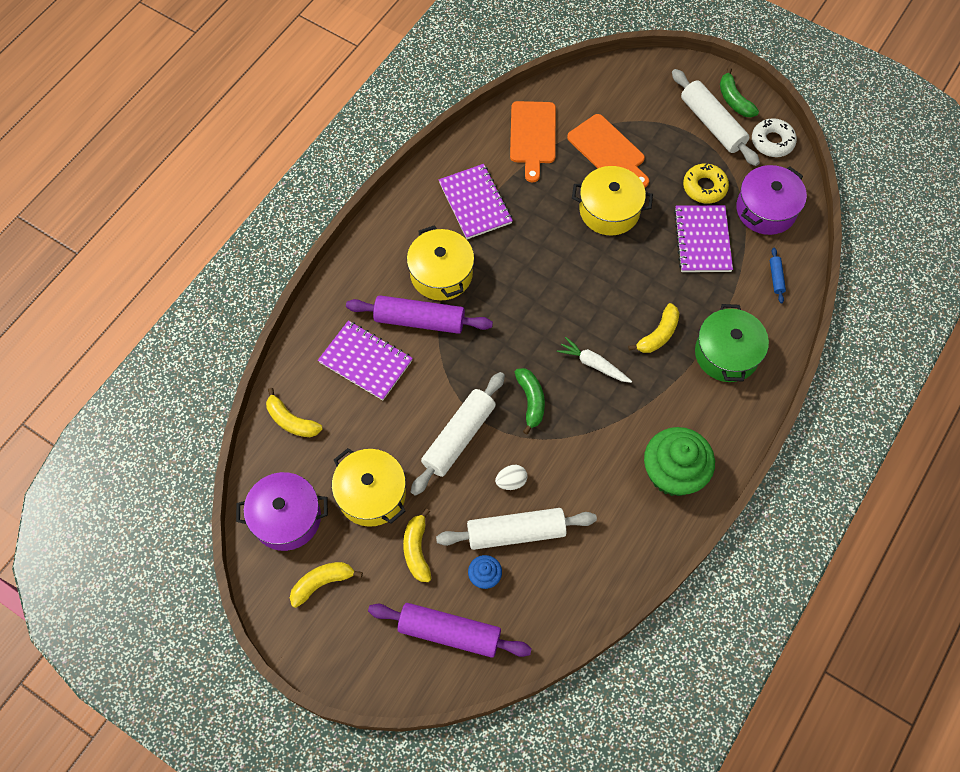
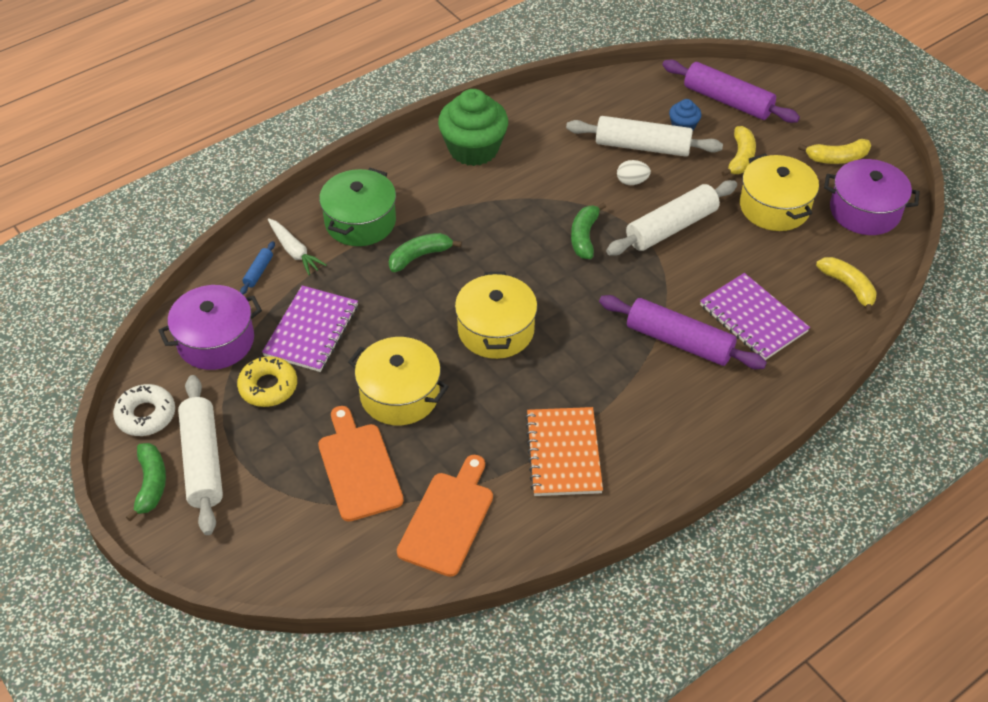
camera: 160 degrees left, 15 degrees down
yellow pot [407,225,474,301] -> yellow pot moved to [455,272,537,359]
purple notebook [439,164,513,239] -> orange notebook [525,407,603,496]
white carrot [557,337,632,383] -> white carrot moved to [268,218,326,275]
yellow banana [628,303,679,353] -> green banana [389,233,462,272]

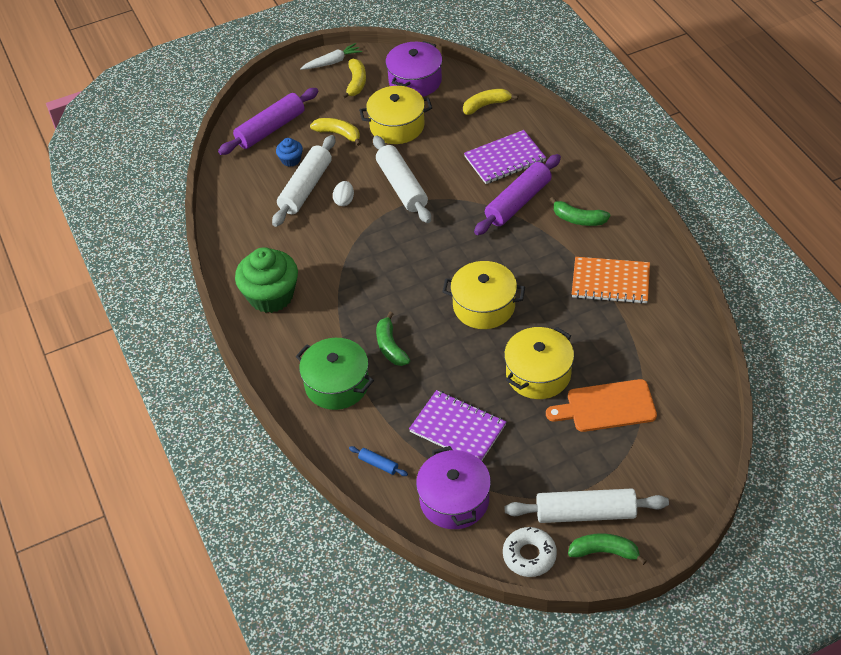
camera: 75 degrees left, 0 degrees up
yellow donut [237,356,297,407] -> none
white carrot [268,218,326,275] -> white carrot moved to [300,43,362,70]
orange cutting board [397,455,493,577] -> none
green banana [571,202,606,259] -> green banana moved to [550,197,610,226]

